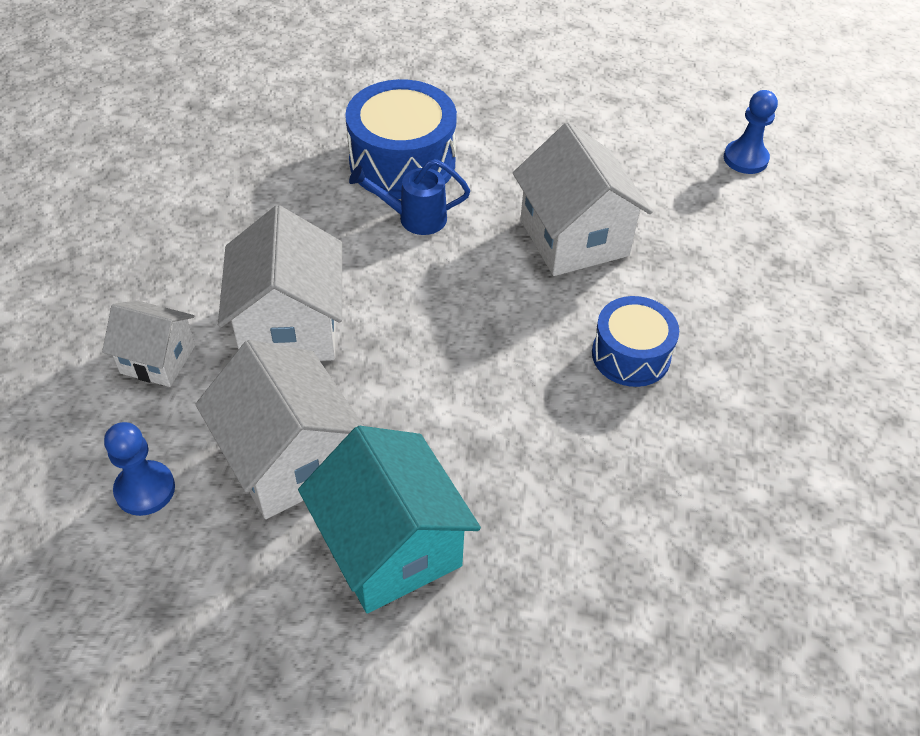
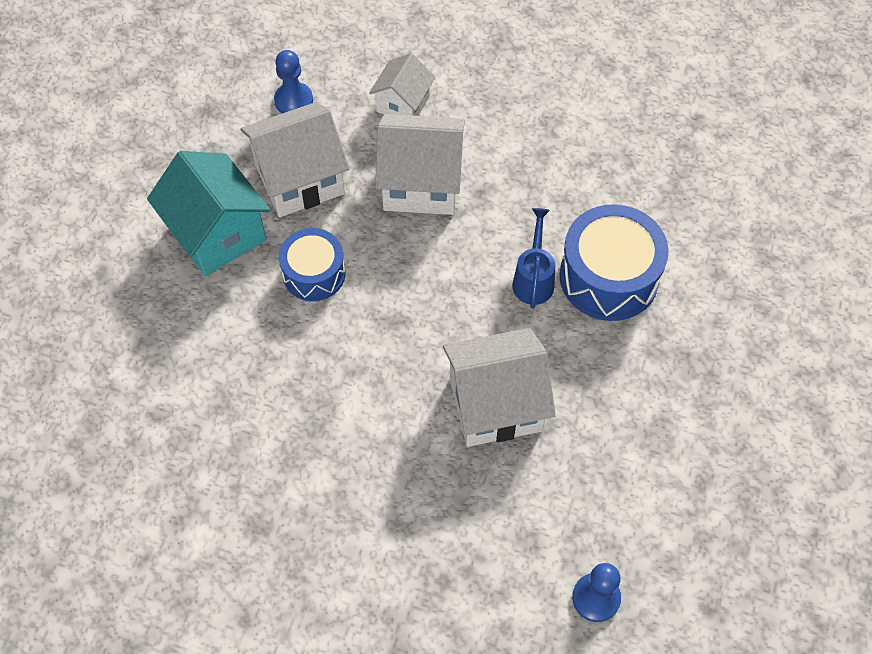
camera: 100 degrees right, 10 degrees up
turquoise house [298,426,481,614] -> turquoise house turned 75 degrees clockwise [147,151,270,276]
blue drum [592,296,679,387] -> blue drum moved to [279,228,346,301]

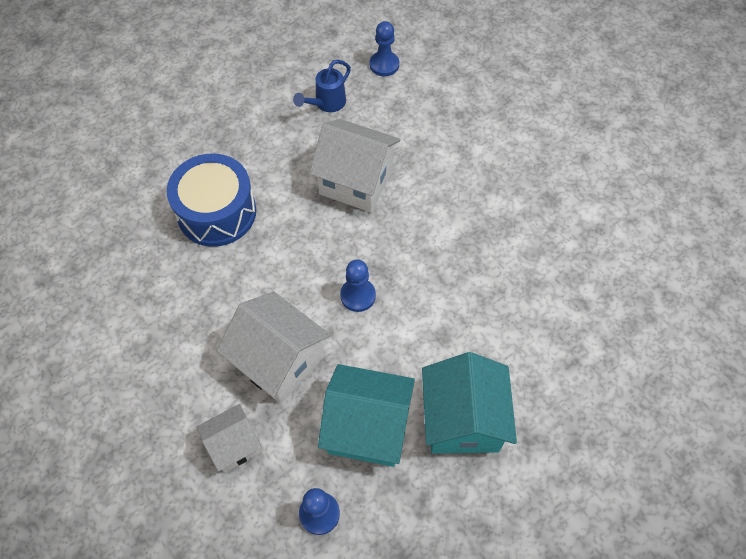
camera: 145 degrees left, 0 degrees up
white house [240,102,349,217] -> turquoise house [318,364,415,467]
blue drum [279,228,346,301] -> none
blue watering can [512,208,555,309] -> blue watering can moved to [293,60,351,112]
none -> blue pawn [340,259,376,312]

